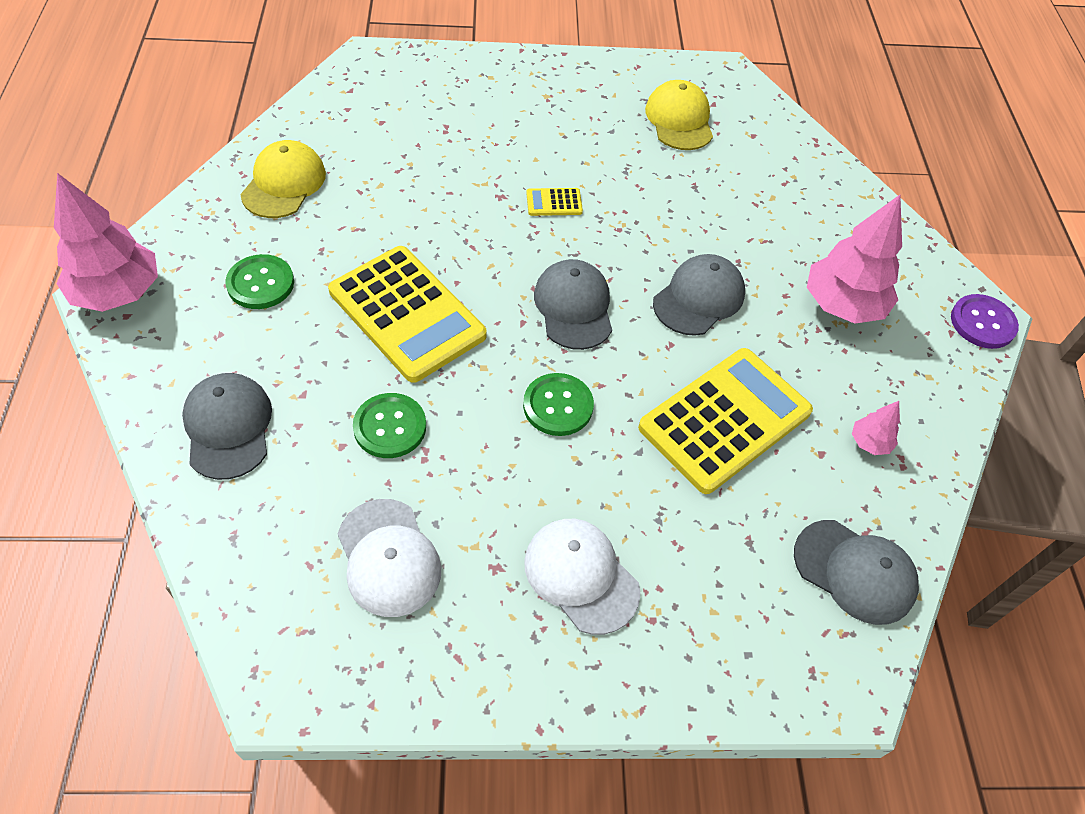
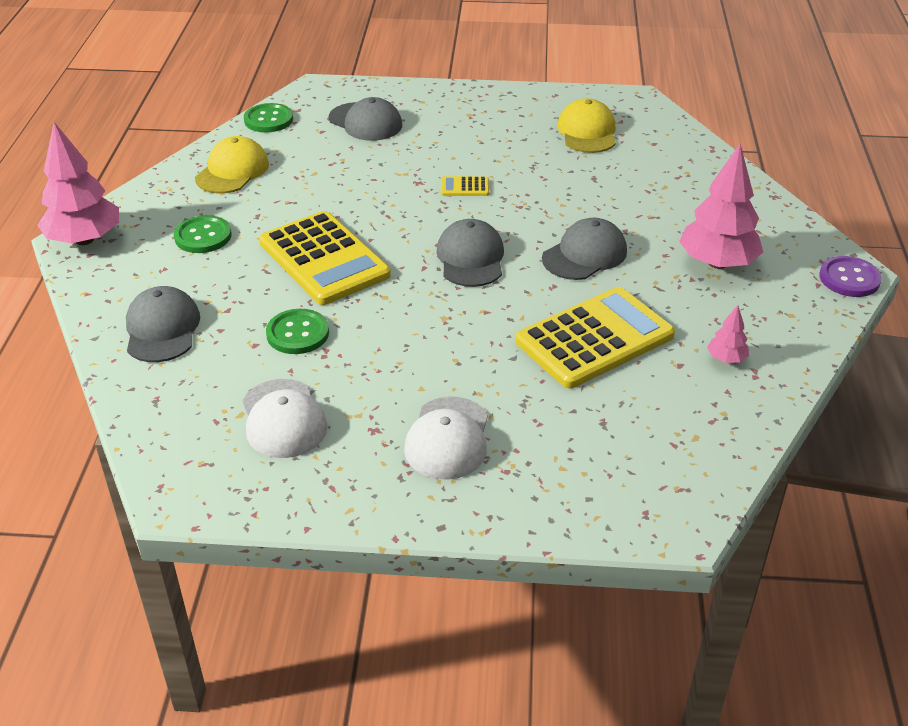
camera: 10 degrees right, 15 degrees down
green button [523,373,594,436] -> green button moved to [244,103,293,133]
white cap [524,519,640,635] -> white cap turned 135 degrees counterclockwise [404,397,488,480]
grey cap [794,520,919,625] -> grey cap moved to [329,97,402,141]

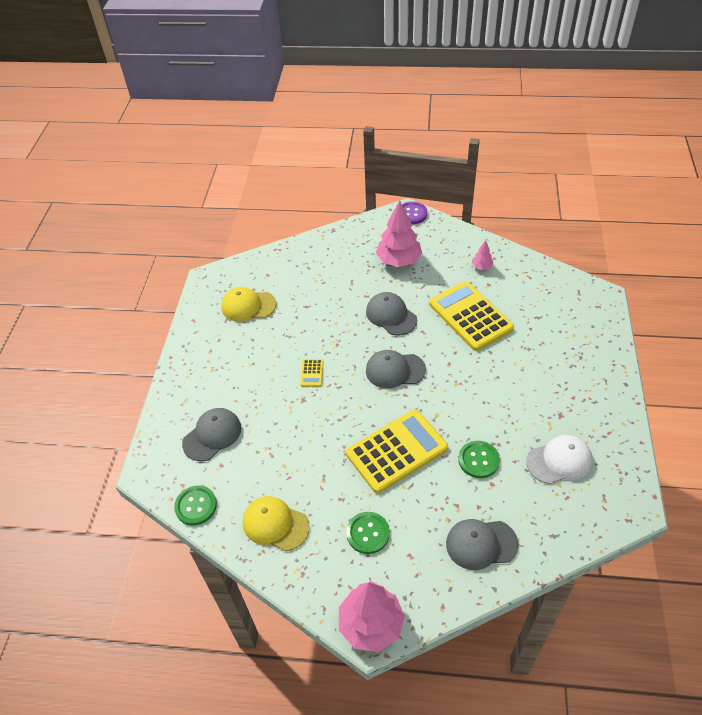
camera: 85 degrees left, 10 degrees up
white cap [404,397,488,480] -> none

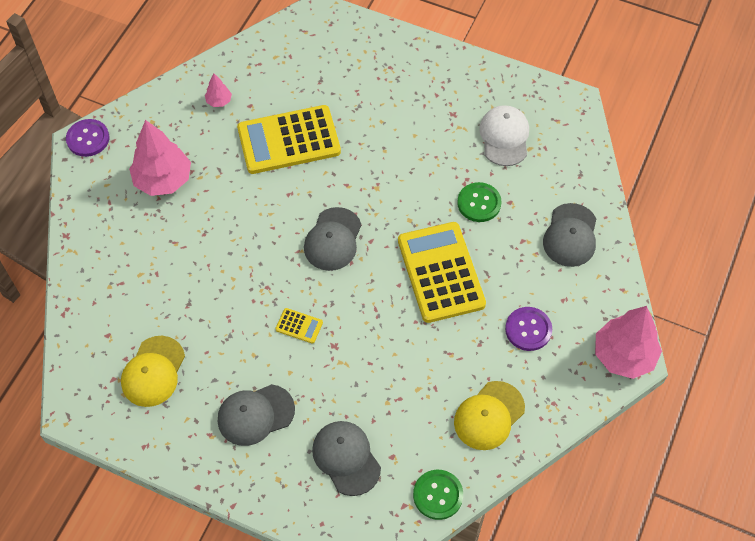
camera: 75 degrees left, 10 degrees up
green button [346,512,390,554] -> purple button [505,307,552,351]
grey cap [366,292,417,336] -> grey cap moved to [218,384,295,446]

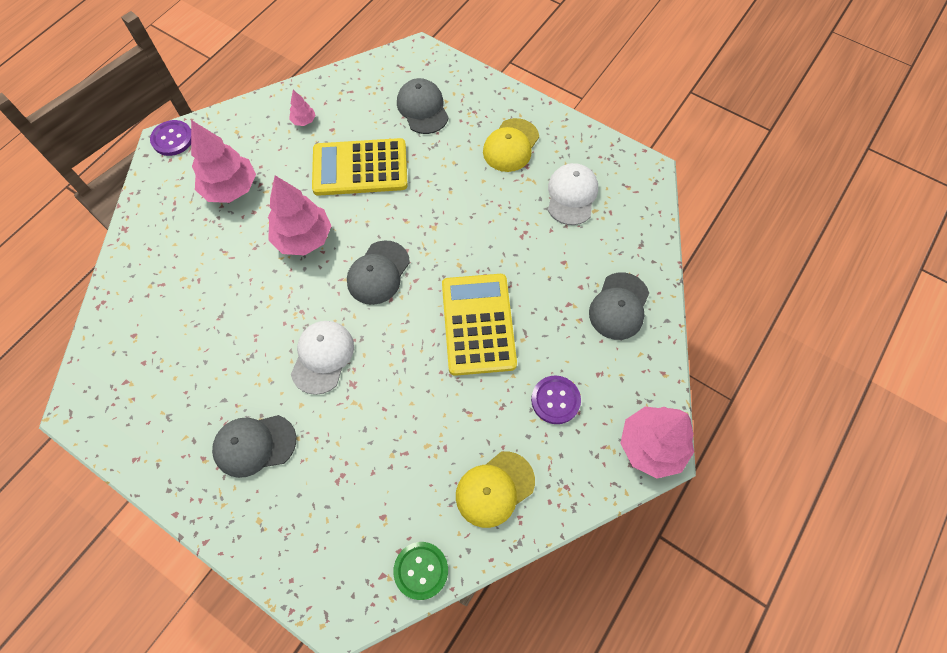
camera: 10 degrees right, 5 degrees up
yellow cap [121,336,185,407] -> yellow cap moved to [483,118,539,172]
yellow calculator [275,308,323,344] -> white cap [291,321,354,395]
grey cap [312,421,381,496] -> grey cap moved to [397,78,449,134]
green button [457,182,502,222] -> none
none -> pink tree [268,175,331,256]

